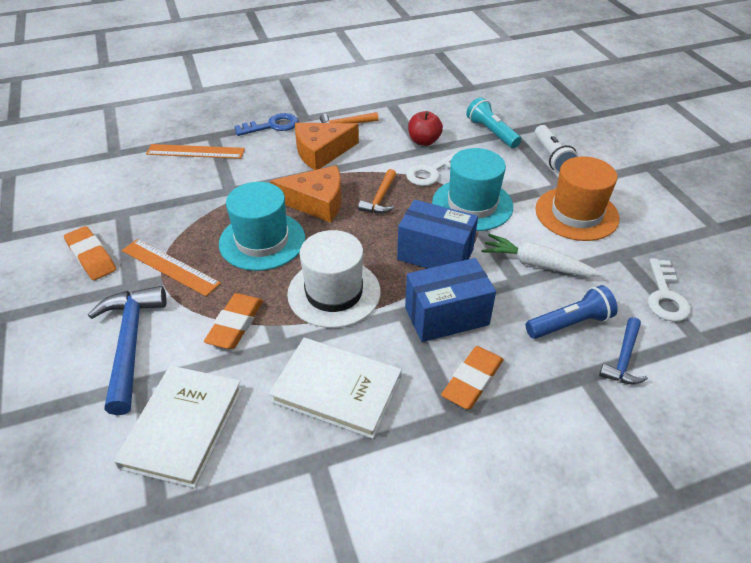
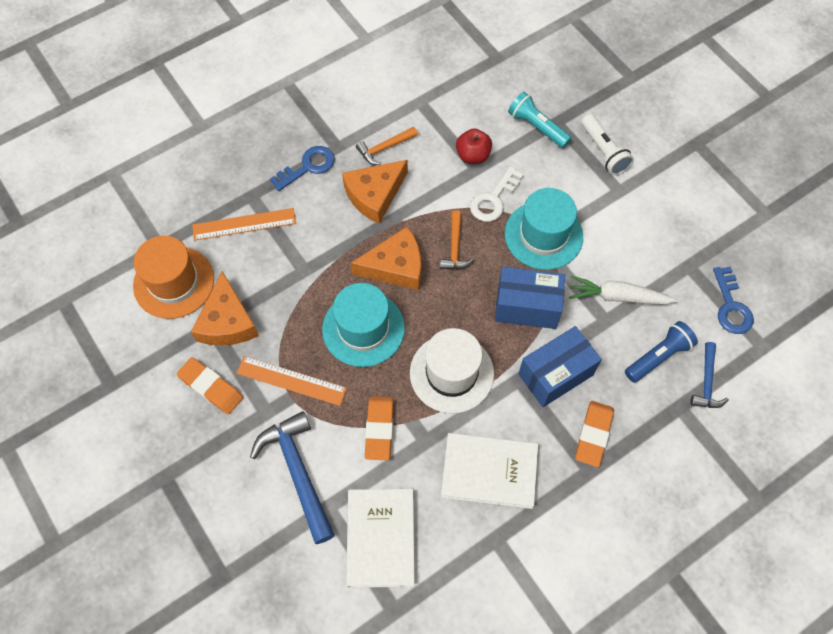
camera: 15 degrees left, 20 degrees up
orange hat [535,156,620,241] -> orange hat moved to [133,236,214,319]
white key [647,258,691,322] -> blue key [713,267,754,334]
none -> orange cheese [191,271,259,346]

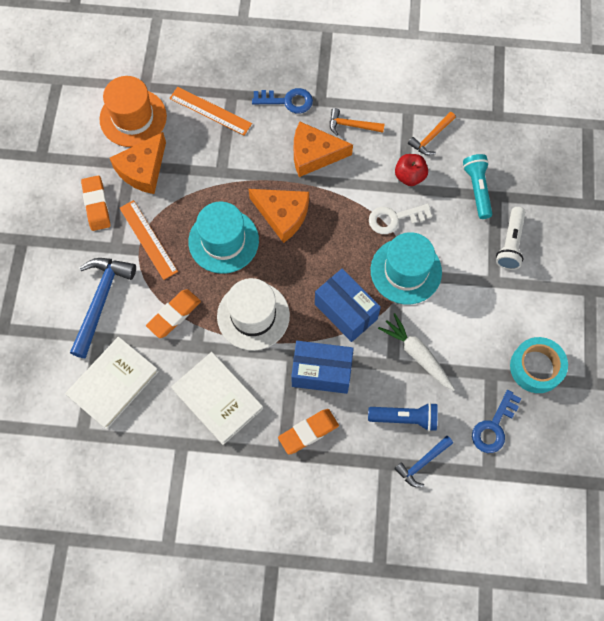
camera: 40 degrees right, 5 degrees up
orange hammer [440,210,474,269] -> orange hammer moved to [408,112,456,155]
none -> turquoise tape [510,337,568,393]

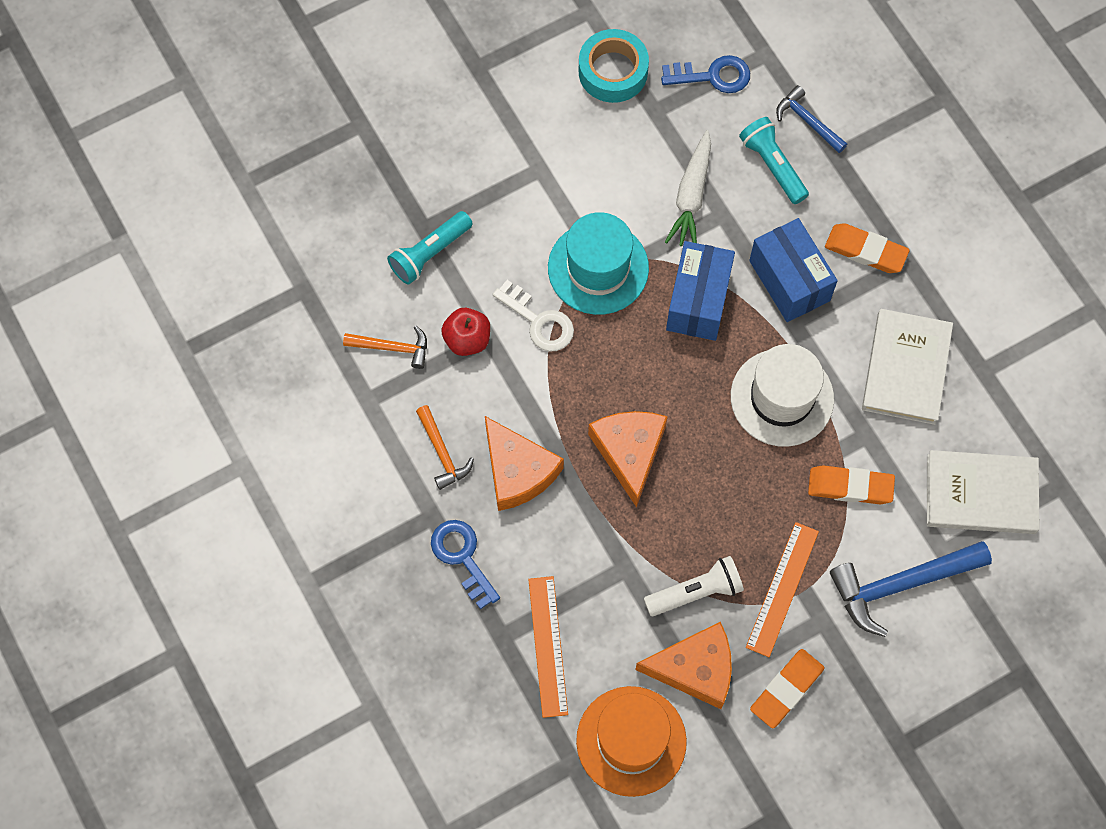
camera: 125 degrees left, 0 degrees up
turquoise hat [188,202,259,274] -> none
blue flashlight [368,402,438,431] -> turquoise flashlight [739,117,809,204]
blue hammer [394,436,453,487] -> blue hammer turned 150 degrees counterclockwise [776,85,847,153]
white flashlight [496,207,525,270] -> white flashlight moved to [644,556,744,616]

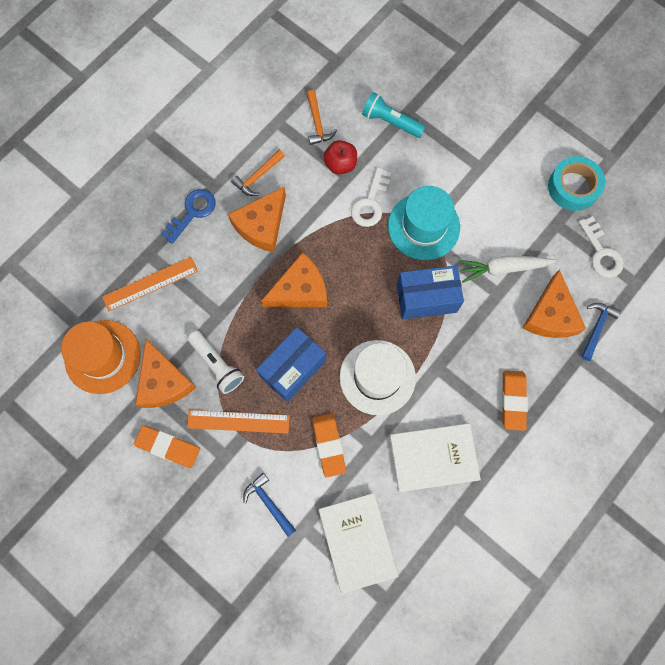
camera: 70 degrees right, 5 degrees up
blue key [661,55,750,93] -> white key [578,216,624,278]
turquoise flashlight [739,117,809,204] -> orange cheese [522,270,586,338]
blue box [749,218,838,322] -> blue box moved to [256,327,326,402]
blue hammer [830,541,992,637] -> blue hammer [243,473,296,537], size x0.56

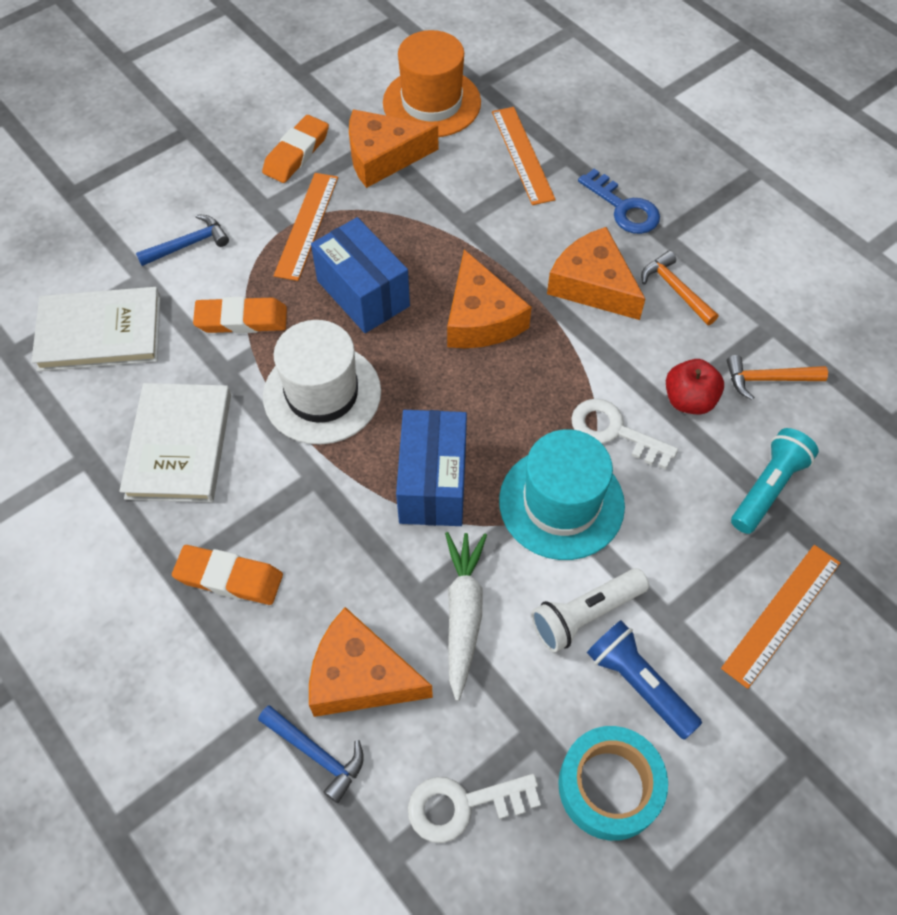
camera: 100 degrees right, 15 degrees down
white flashlight [188,331,244,394] -> white flashlight moved to [531,568,649,652]
none -> blue flashlight [587,620,702,740]
none -> orange ruler [721,545,840,689]

